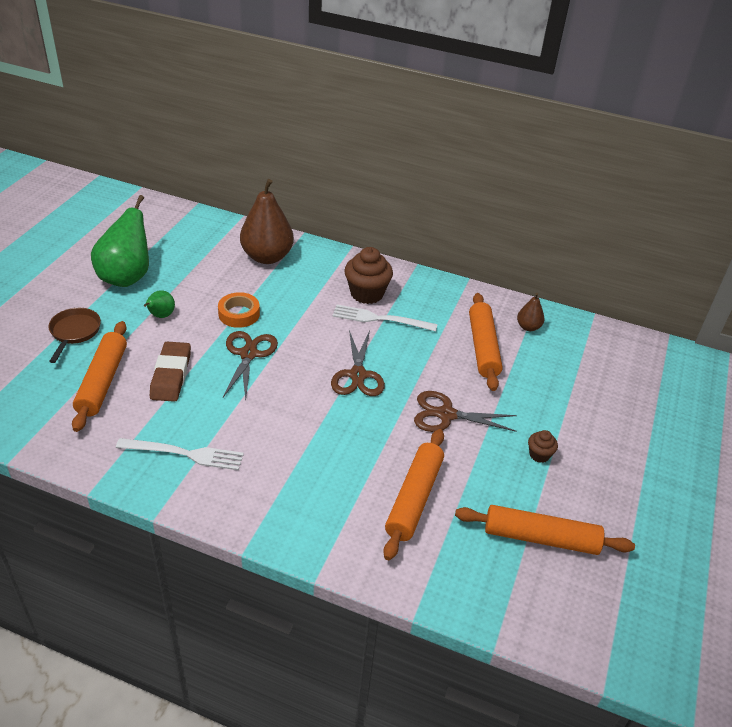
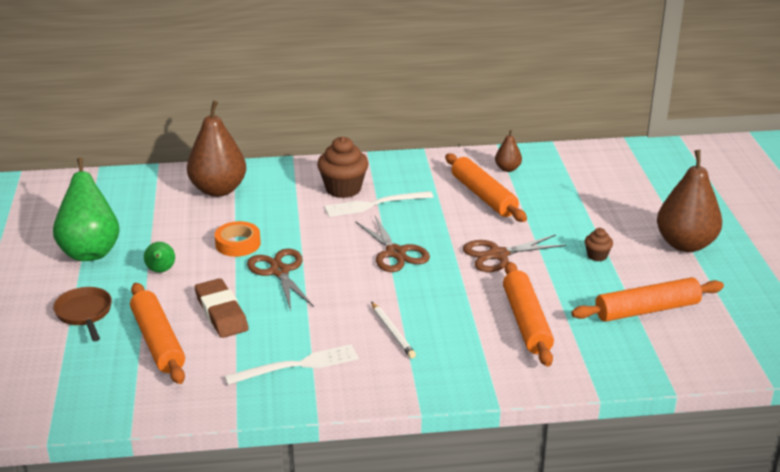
camera: 25 degrees left, 10 degrees down
none -> white pencil [371,302,416,359]
none -> brown pear [657,150,722,252]

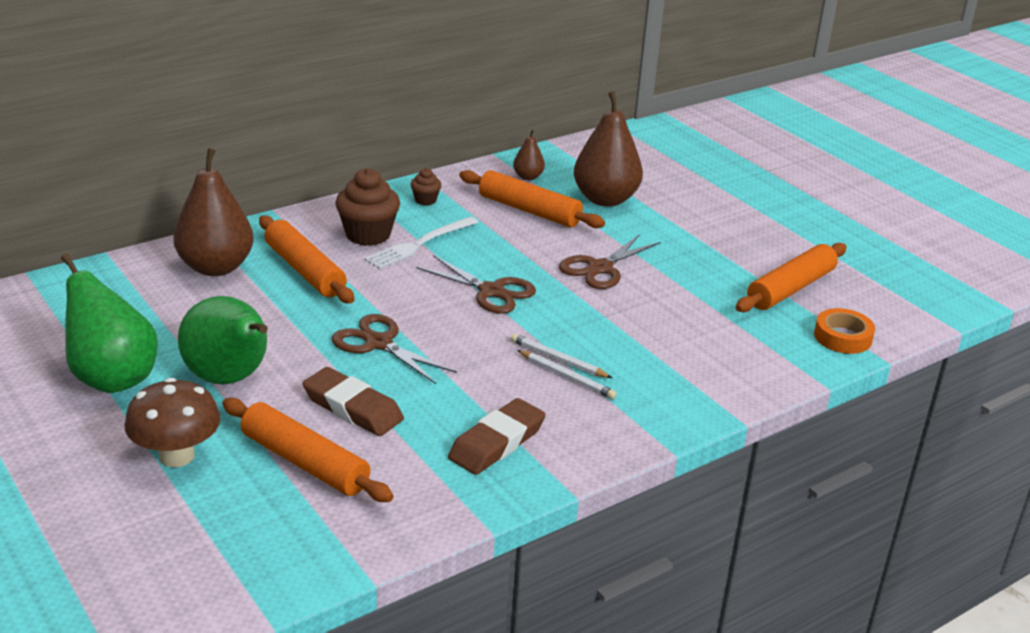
camera: 30 degrees left, 0 degrees up
brown pan [53,287,112,341] -> brown mushroom [125,378,221,468]
green pear [144,242,175,273] -> green pear [178,296,268,385], size x2.11
orange tape [215,221,261,257] -> orange tape moved to [814,308,875,354]
white fork [225,344,359,385] -> brown eraser [448,398,545,475]
orange rolling pin [503,262,554,367] -> orange rolling pin moved to [259,216,354,303]
brown cupcake [585,228,613,261] -> brown cupcake moved to [411,168,441,205]
brown pear [657,150,722,252] -> brown pear moved to [574,91,643,207]
none -> white pencil [511,334,612,378]

